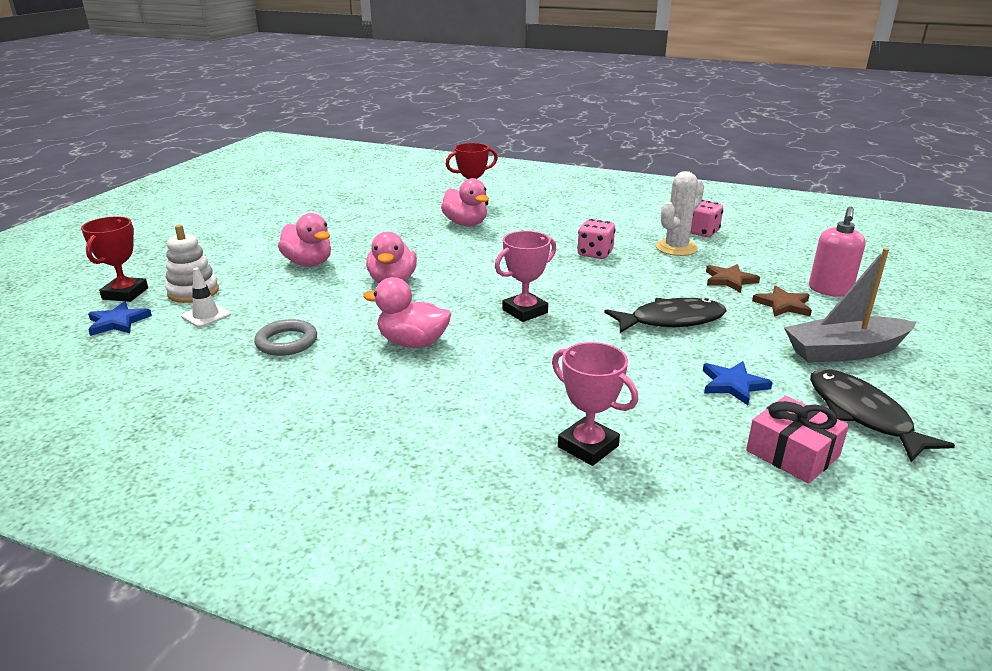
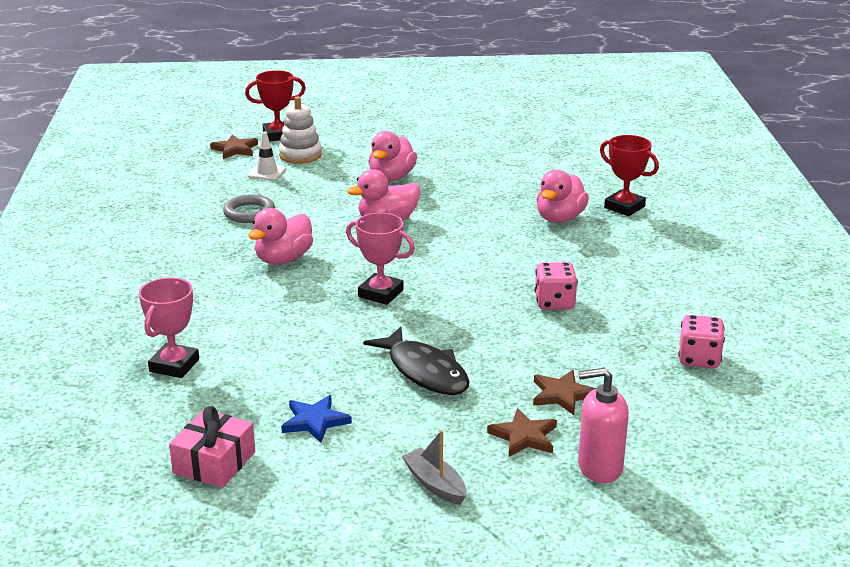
camera: 65 degrees right, 0 degrees up
blue star [88,301,152,336] -> brown star [210,135,258,159]
pink duck [363,277,451,348] -> pink duck turned 135 degrees counterclockwise [248,208,313,264]
white cactus [656,171,704,256] -> none
grey boat [784,248,917,363] -> grey boat [402,430,466,505], size x0.55
black fish [810,369,955,462] -> none

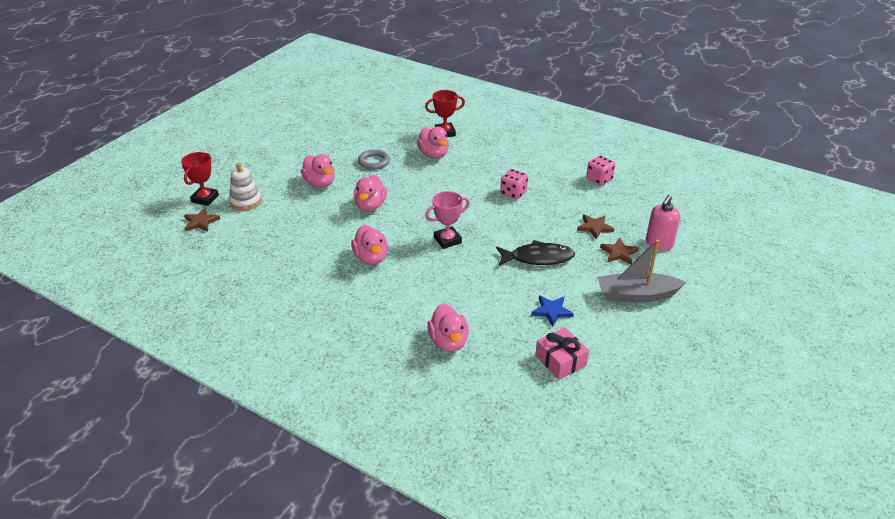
camera: 55 degrees left, 10 degrees up
pink trophy [139,278,199,378] -> pink duck [427,304,469,352]
grey ring [223,194,275,223] -> grey ring moved to [358,150,390,170]
white traffic cone [248,132,286,181] -> none
grey boat [402,430,466,505] -> grey boat [597,239,686,302], size x1.80

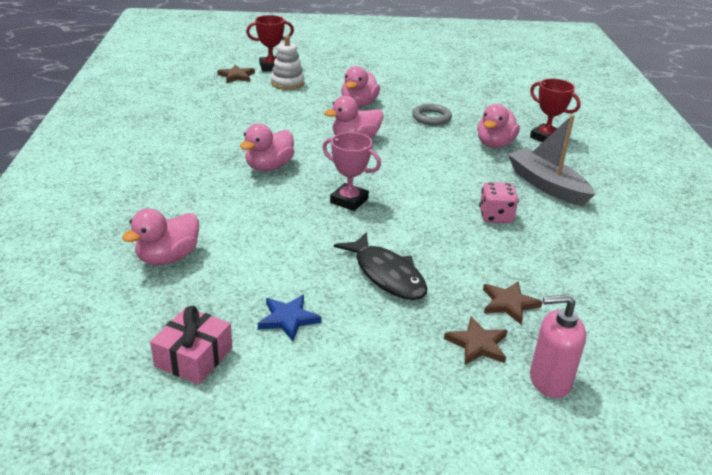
camera: 55 degrees right, 5 degrees down
pink dice [586,156,615,185] -> none
grey boat [597,239,686,302] -> grey boat moved to [508,115,595,206]

